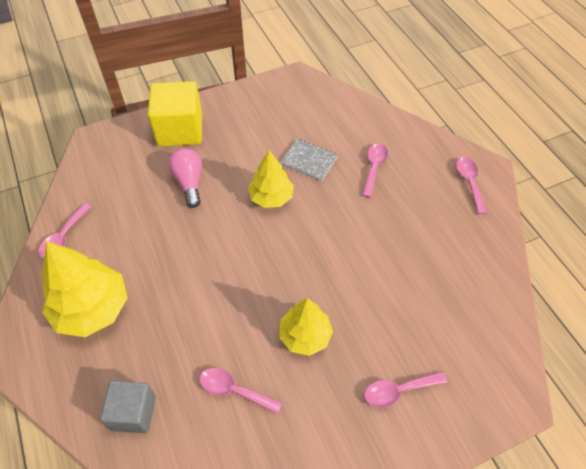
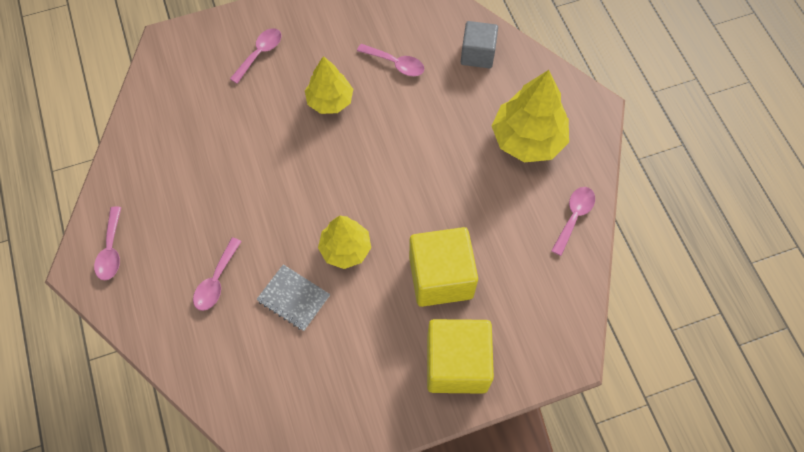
camera: 175 degrees left, 10 degrees up
pink light bulb [168,148,202,208] -> yellow cube [409,227,478,307]
pink spoon [364,372,447,408] -> pink spoon turned 45 degrees counterclockwise [230,28,281,84]

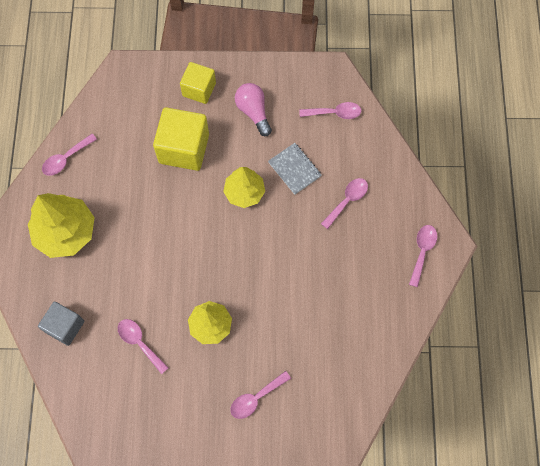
camera: 160 degrees left, 5 degrees up
yellow cube [427,319,494,394] -> yellow cube [180,62,216,104], size x0.64
none -> pink light bulb [235,83,272,136]
none -> pink spoon [299,102,361,119]

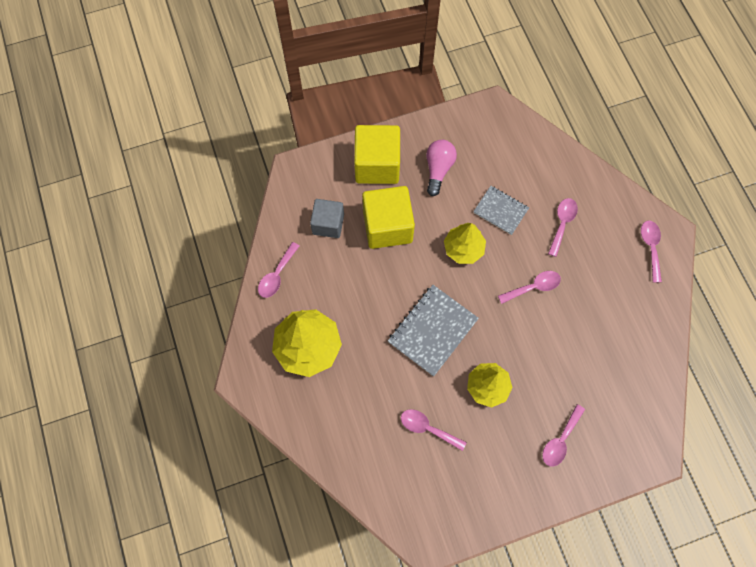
camera: 20 degrees left, 0 degrees up
grey cube [38,302,84,346] -> grey cube moved to [310,199,344,238]
yellow cube [180,62,216,104] -> yellow cube [354,125,400,184], size x1.57
pink light bulb [235,83,272,136] -> pink light bulb turned 60 degrees clockwise [426,140,457,196]
pink spoon [299,102,361,119] -> pink spoon moved to [498,271,561,304]
none -> grey notebook [388,285,479,377]

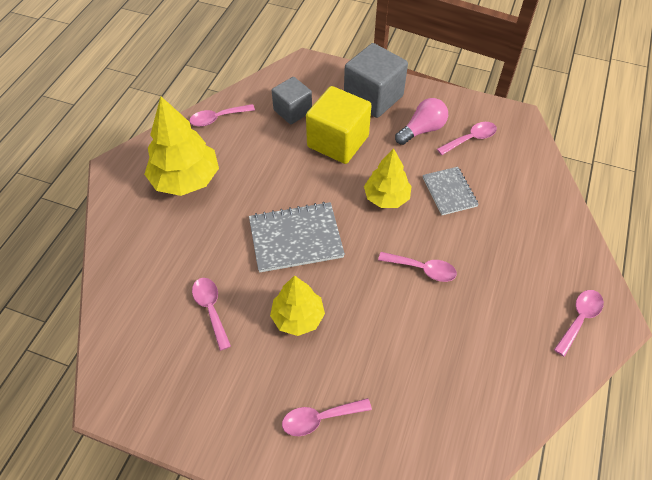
camera: 40 degrees right, 15 degrees down
yellow cube [354,125,400,184] -> grey cube [344,43,408,118]
pink spoon [548,198,578,257] -> pink spoon moved to [437,122,497,155]

